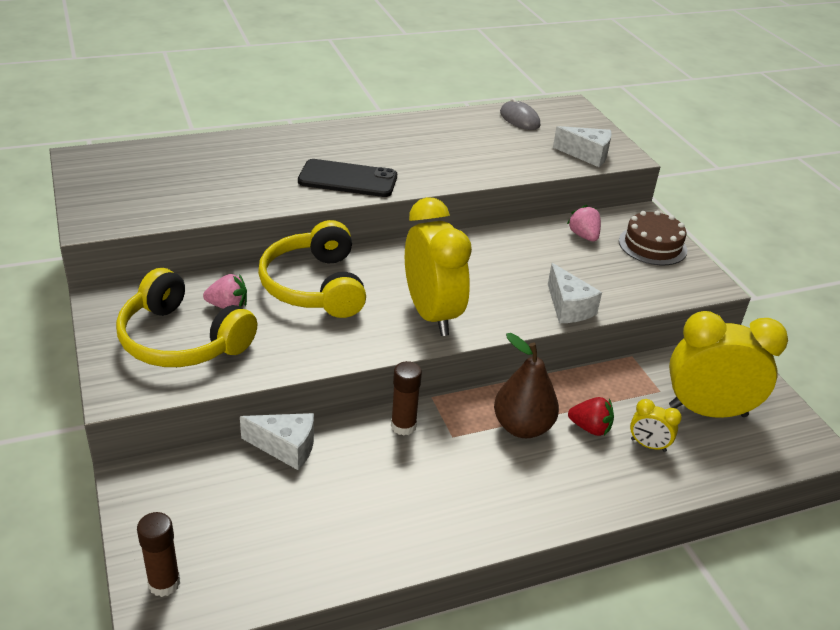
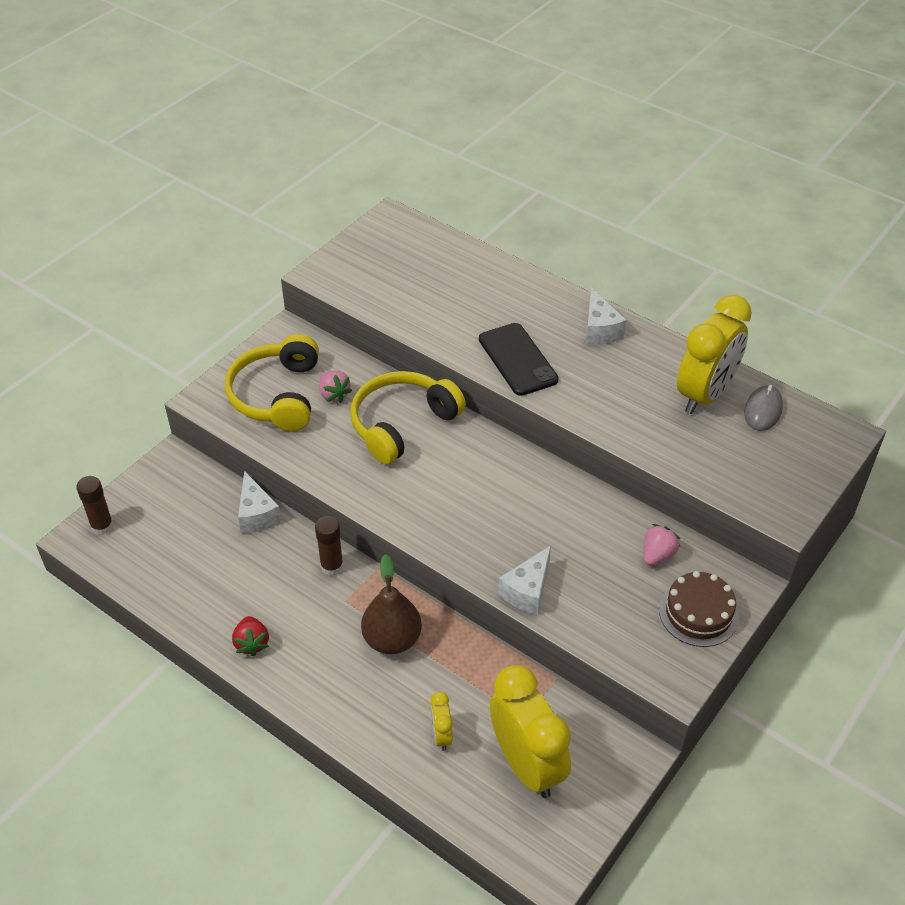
camera: 60 degrees right, 10 degrees up
yellow clock [405,197,472,336] -> yellow clock moved to [677,295,752,414]
white cheese [553,126,612,167] -> white cheese moved to [586,288,627,345]
red strawberry [568,397,614,436] -> red strawberry moved to [232,616,269,657]

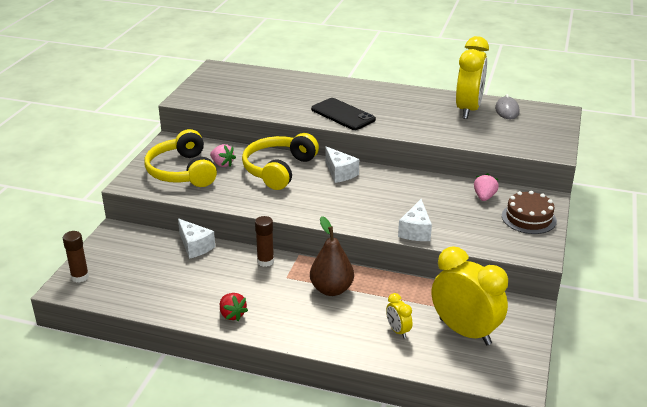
camera: 20 degrees left, 15 degrees down
white cheese [586,288,627,345] -> white cheese moved to [325,146,359,183]

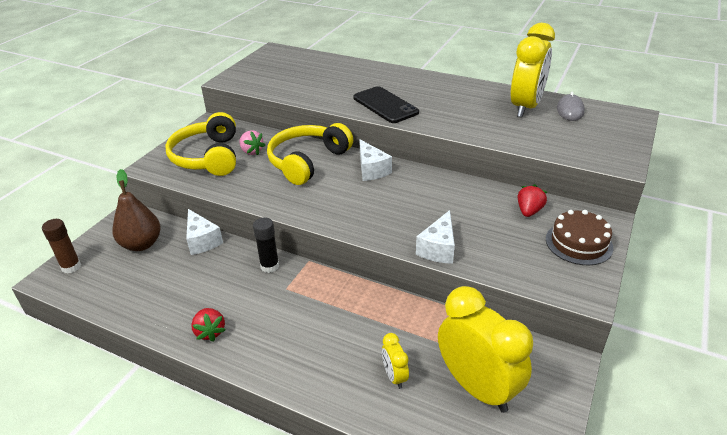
camera: 10 degrees right, 5 degrees up
brown glue stick [255,216,274,267] -> black glue stick [253,217,279,273]
brown pear [310,216,354,296] -> brown pear moved to [112,169,161,251]
pink strawberry [474,173,499,201] -> red strawberry [518,184,547,217]

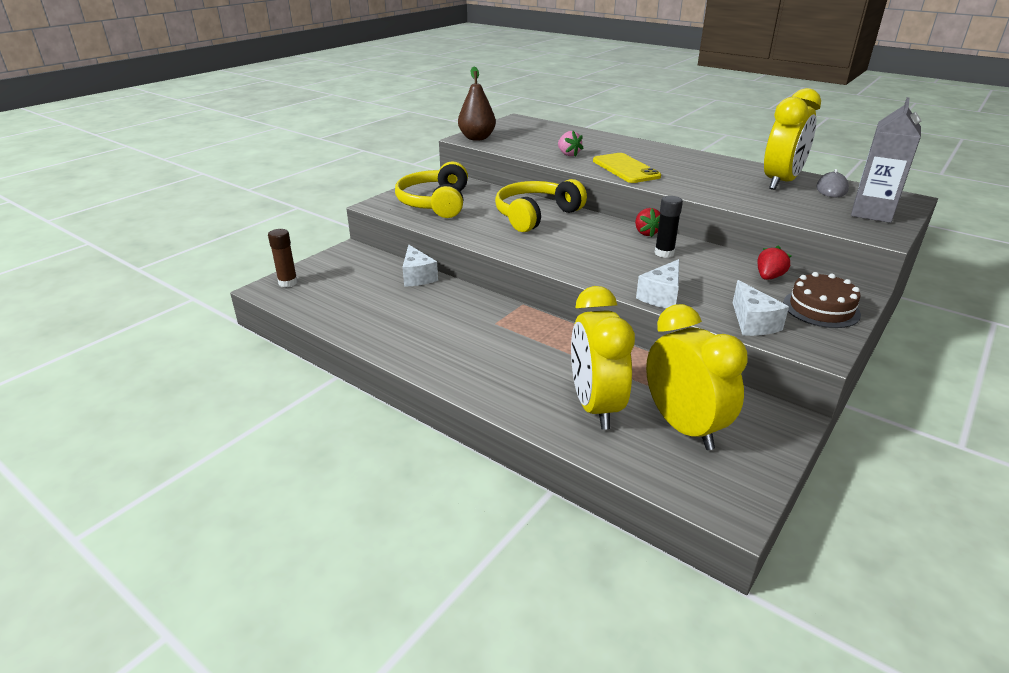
camera: 10 degrees right, 5 degrees down
brown pear [112,169,161,251] -> brown pear moved to [458,67,496,141]
red strawberry [191,308,226,342] -> red strawberry moved to [635,208,660,237]
pink strawberry [239,130,265,155] -> pink strawberry moved to [558,131,584,157]
black glue stick [253,217,279,273] -> black glue stick moved to [654,196,683,258]
black phone [354,86,419,123] -> yellow phone [593,153,661,183]
white cheese [359,139,392,181] -> white cheese moved to [733,280,789,336]
yellow clock [382,333,409,389] -> yellow clock [571,286,635,430], size x2.27
none -> grey carton [851,97,921,223]

